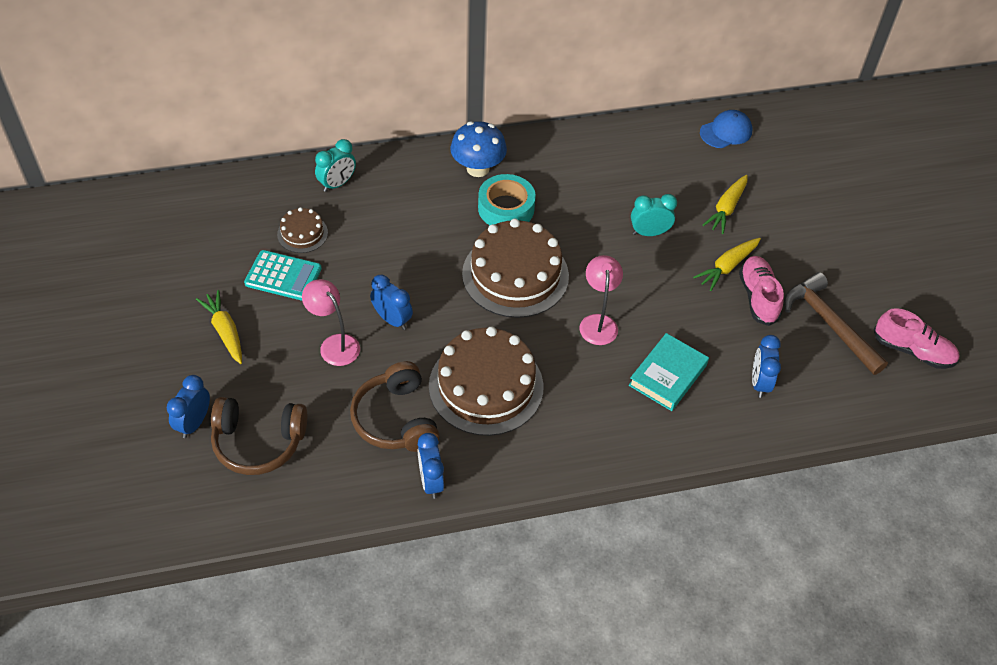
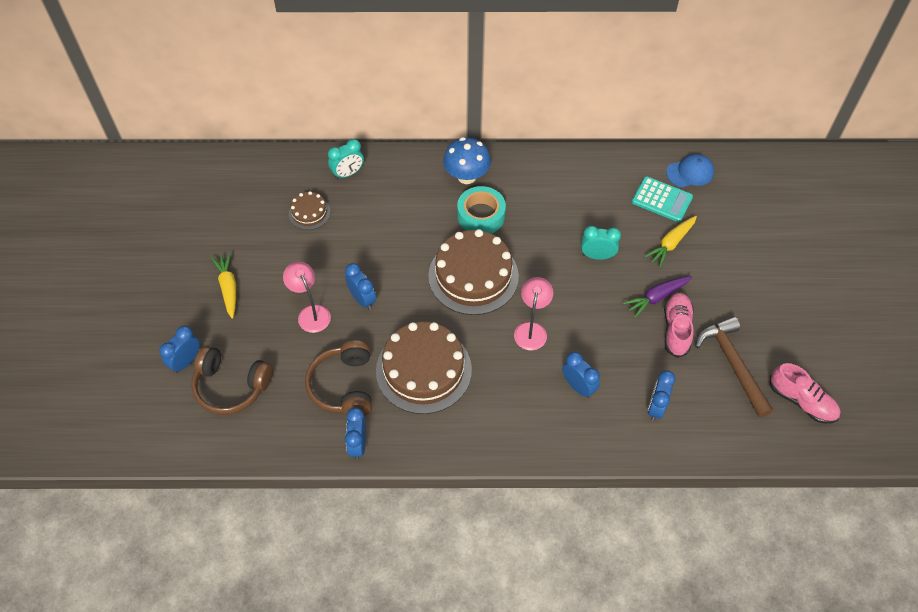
camera: 15 degrees right, 5 degrees up
turquoise calculator [244,250,322,301] -> turquoise calculator moved to [632,176,693,222]
turquoise book [629,333,709,411] -> blue clock [562,352,600,398]
yellow carrot [693,238,761,291] -> purple carrot [623,276,692,318]

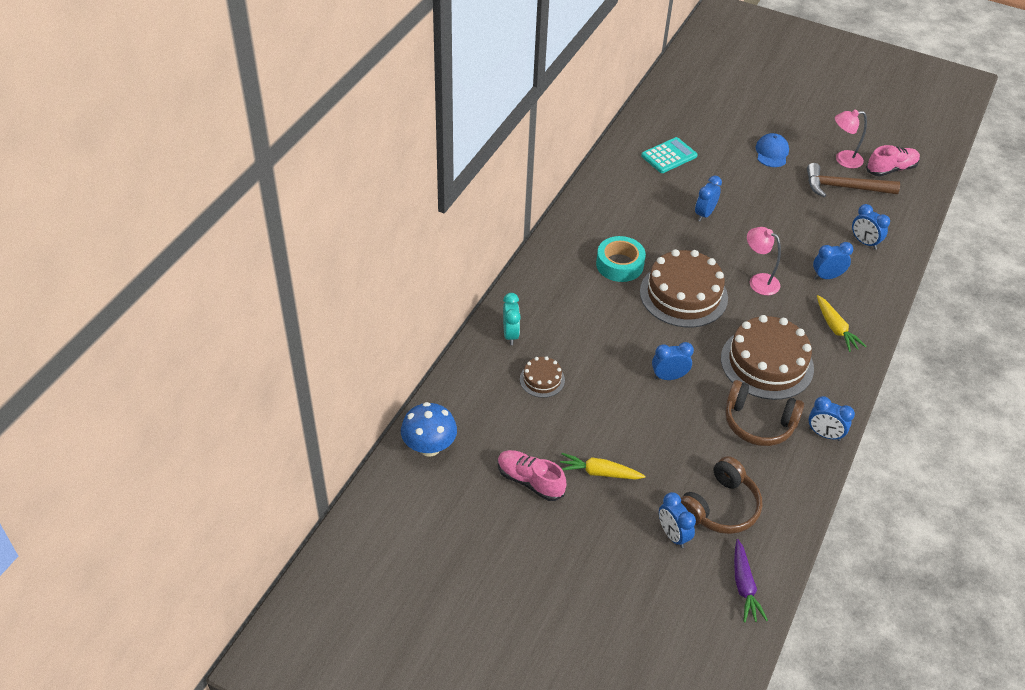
camera: 65 degrees left, 10 degrees down
pink lamp [283,262,331,333] -> pink lamp moved to [835,110,867,168]
blue mushroom [443,137,491,184] -> blue mushroom moved to [401,402,457,457]
turquoise clock [581,226,621,260] -> blue clock [695,176,722,222]
purple carrot [623,276,692,318] -> purple carrot moved to [734,539,768,623]
yellow carrot [644,216,697,268] -> yellow carrot moved to [817,295,866,352]
pink shoe [664,293,694,358] -> pink shoe moved to [498,450,566,501]
blue cap [666,154,714,187] -> blue cap moved to [755,133,789,167]

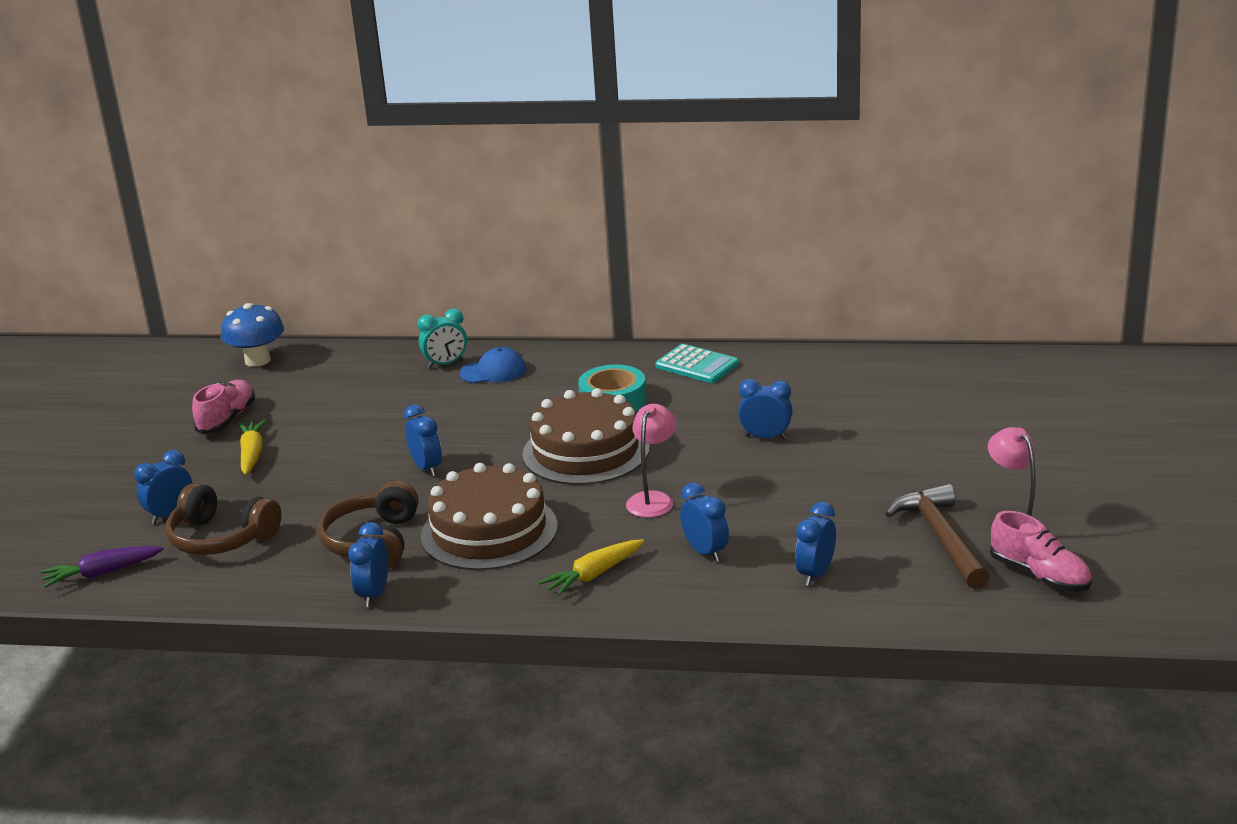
camera: 75 degrees right, 20 degrees down
brown cake [520,356,565,398] -> none
turquoise calculator [641,137,698,173] -> turquoise calculator moved to [655,344,739,383]
blue cap [755,133,789,167] -> blue cap moved to [459,347,526,383]

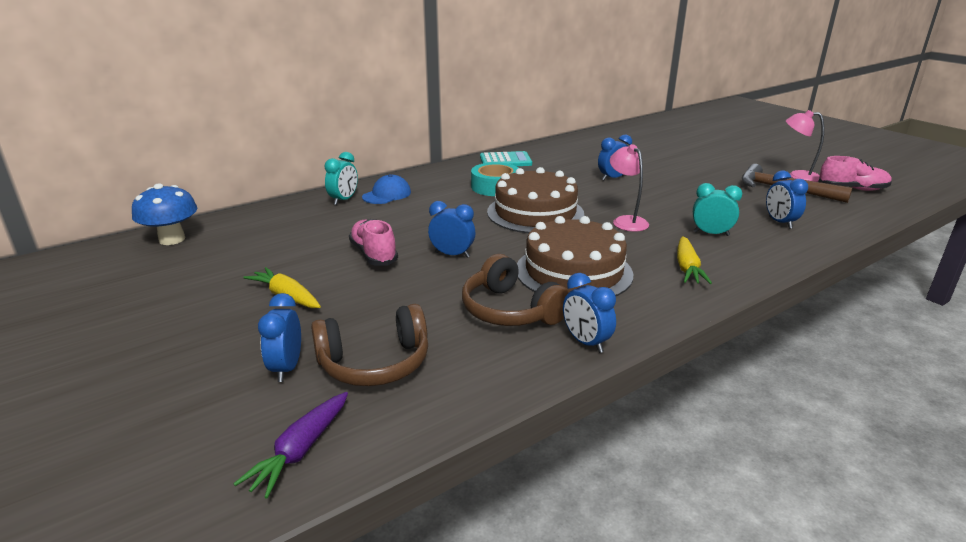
camera: 45 degrees left, 0 degrees up
pink shoe [192,380,255,435] -> pink shoe moved to [349,219,398,265]
blue clock [680,483,729,562] -> turquoise clock [693,183,742,236]

